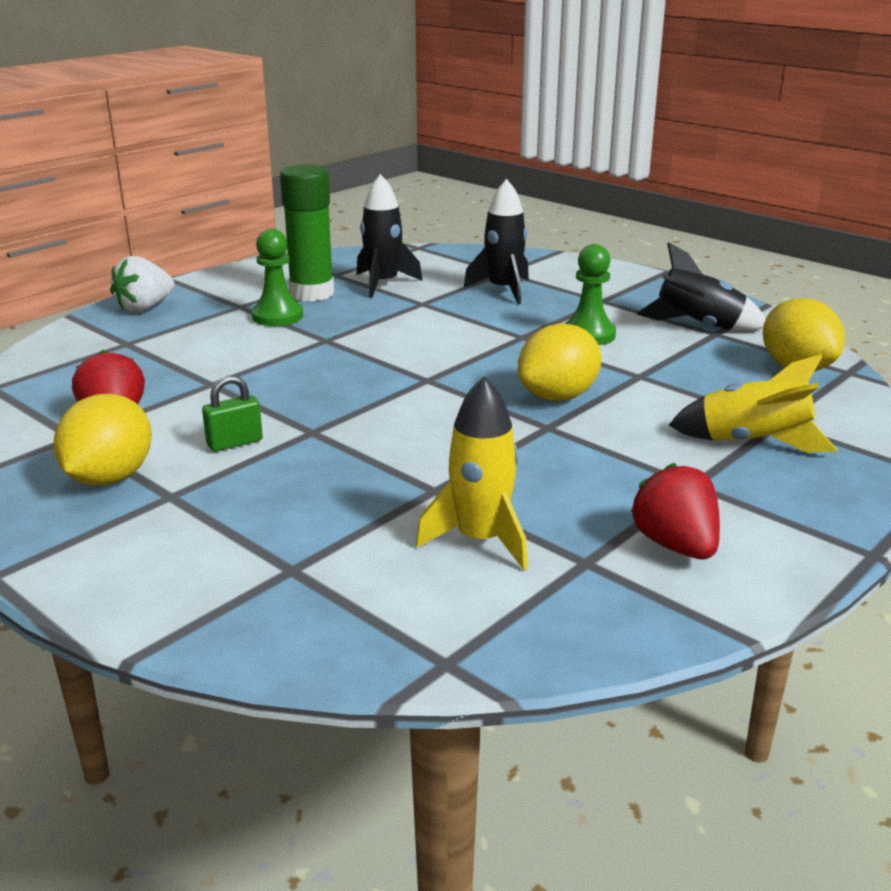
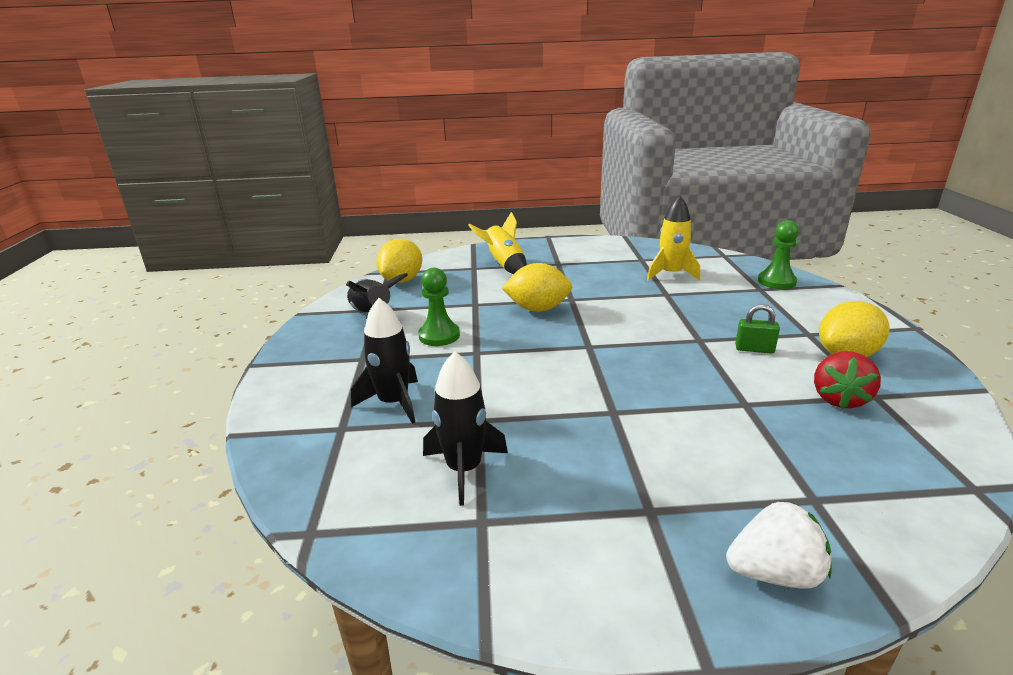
camera: 135 degrees left, 0 degrees up
green pawn [252,229,303,326] -> green pawn moved to [758,220,799,289]
green glue stick [280,164,334,302] -> none
red strawberry [631,463,720,559] -> none

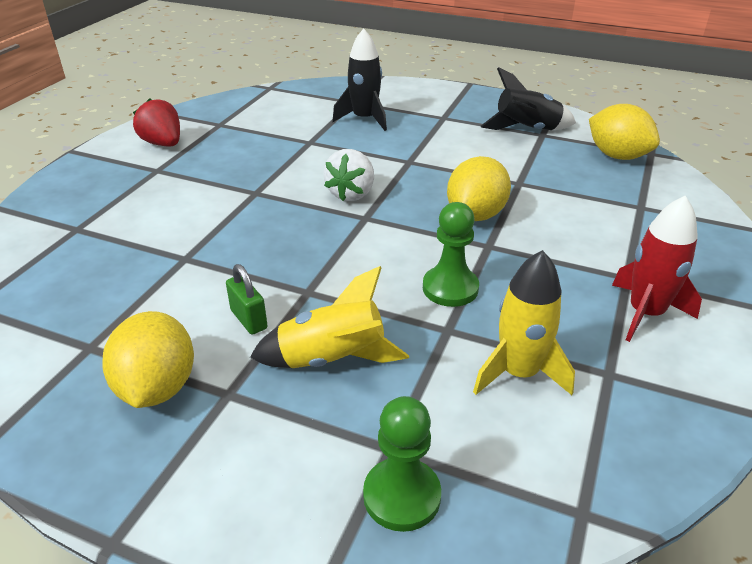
camera: 115 degrees right, 10 degrees up
green pawn [418,267,460,346] -> green pawn moved to [423,202,479,307]
black rocket [423,351,508,506] -> none
yellow rocket [468,212,527,274] -> yellow rocket moved to [250,266,409,368]
white strawberry [726,502,832,589] -> white strawberry moved to [323,149,374,201]
green padlock [735,304,780,354] -> green padlock turned 75 degrees counterclockwise [226,264,268,335]
red strawberry [814,351,881,409] -> red strawberry moved to [133,98,180,147]
none -> red rocket [612,196,702,342]

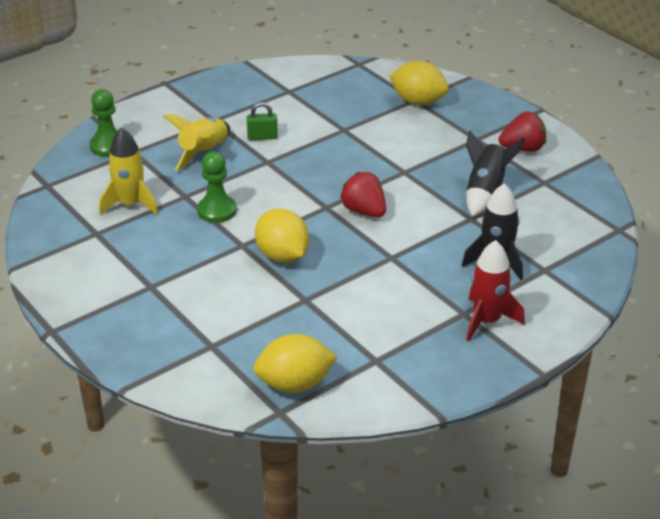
camera: 120 degrees right, 0 degrees up
yellow lemon [102,311,194,408] -> yellow lemon moved to [389,61,449,105]
white strawberry [323,149,374,201] -> red strawberry [340,172,386,217]
black rocket [481,67,576,130] -> black rocket moved to [466,131,525,217]
red rocket [612,196,702,342] -> red rocket moved to [466,240,525,342]

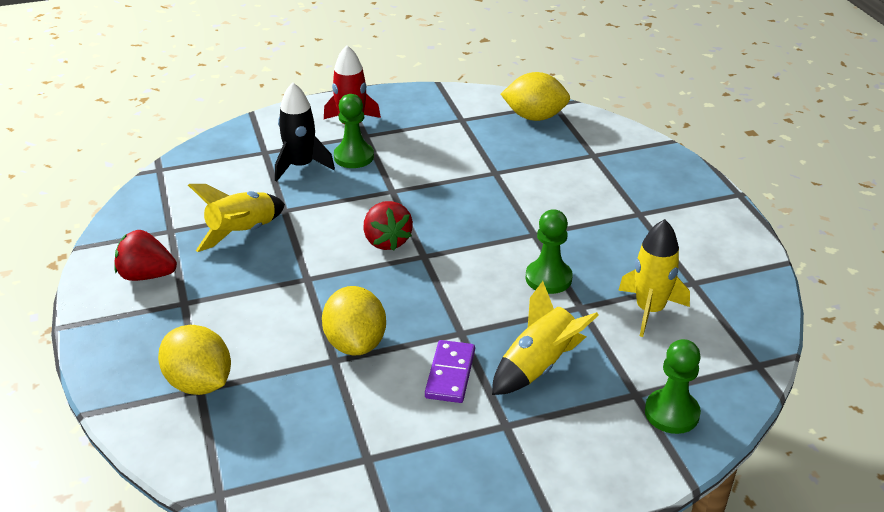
camera: 160 degrees left, 0 degrees up
green padlock [247,102,278,140] -> purple domino [425,340,475,403]
yellow lemon [255,209,309,263] -> yellow lemon moved to [322,286,386,356]
black rocket [466,131,525,217] -> yellow rocket [188,184,285,252]
none -> green pawn [334,94,374,168]

